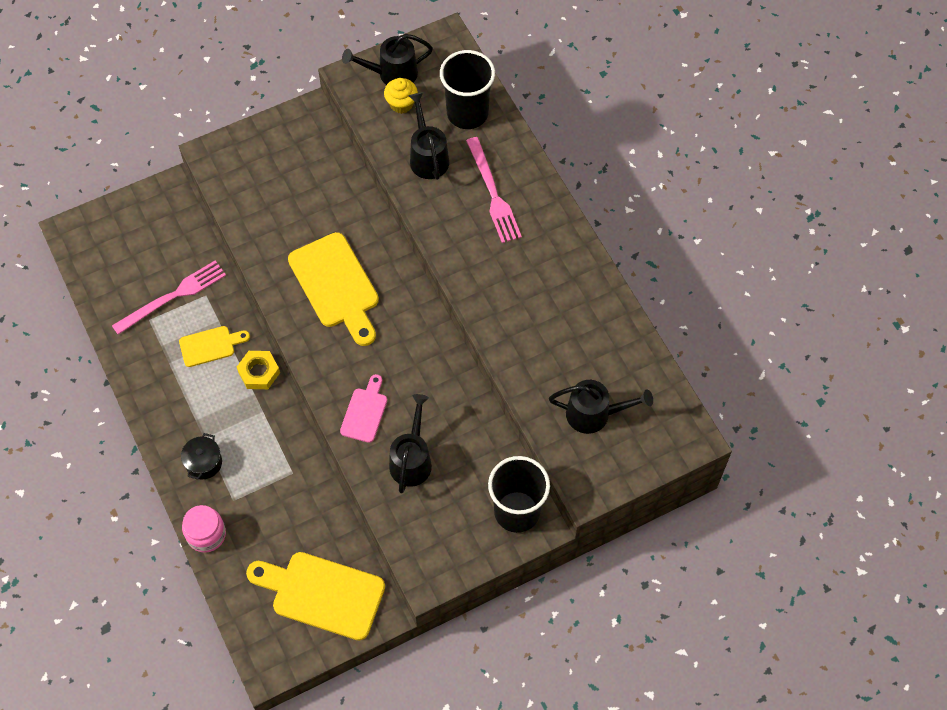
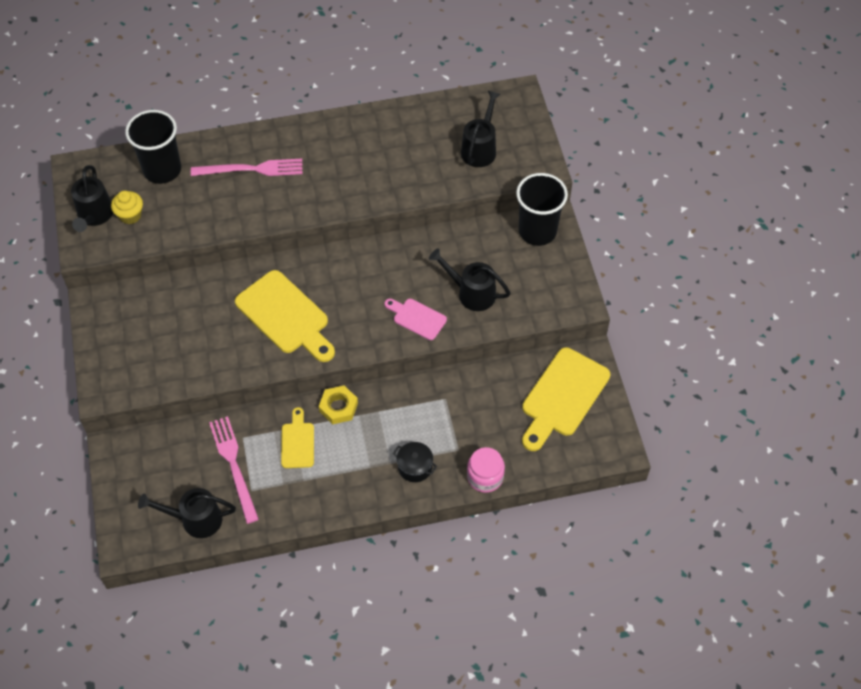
camera: 75 degrees left, 5 degrees down
yellow cutting board [288,232,379,346] -> yellow cutting board turned 60 degrees clockwise [235,270,335,362]
black watering can [408,92,449,180] -> black watering can moved to [138,488,236,538]

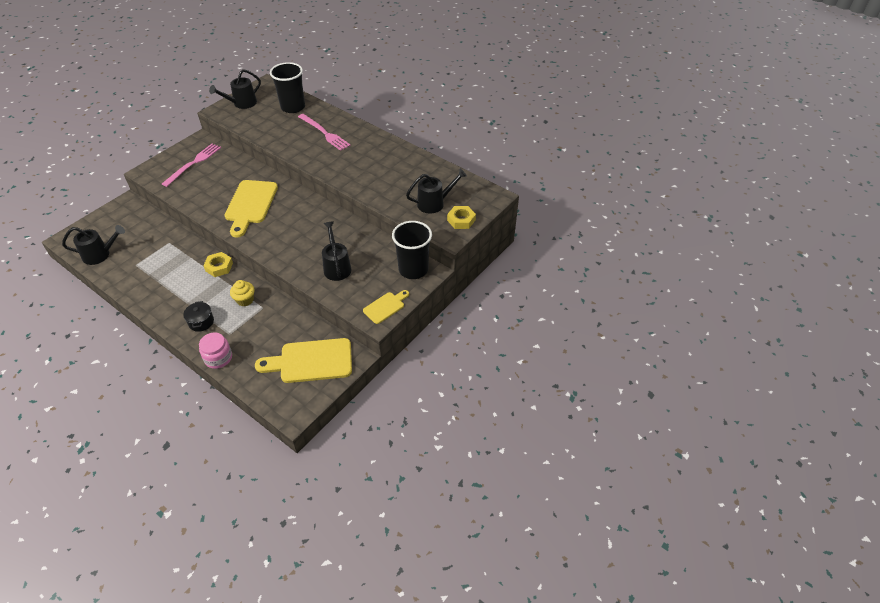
camera: 50 degrees right, 10 degrees down
yellow cupcake [111,191,143,224] -> yellow cupcake moved to [230,280,255,306]
black watering can [138,488,236,538] -> black watering can turned 120 degrees clockwise [62,225,125,265]
pink fork [209,416,259,524] -> pink fork moved to [162,144,221,187]
yellow cutting board [281,407,314,468] -> yellow cutting board moved to [363,290,409,324]
pink cutting board [384,298,447,340] -> none
none -> yellow nut [447,206,476,229]

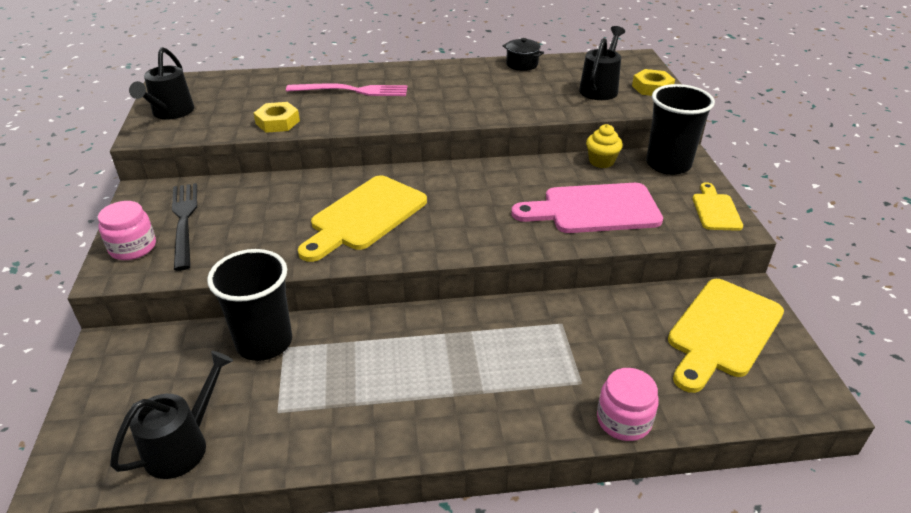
camera: 45 degrees left, 10 degrees down
pink fork [162,144,221,187] -> black fork [172,183,197,271]
black pot [183,301,214,332] -> black pot moved to [503,38,544,71]
yellow nut [203,252,233,277] -> yellow nut moved to [254,102,300,133]
yellow cutting board [224,180,278,237] -> yellow cutting board turned 75 degrees clockwise [298,175,427,262]
yellow cupcake [230,280,255,306] -> yellow cupcake moved to [586,124,623,168]
black cup [270,62,305,113] -> black cup moved to [207,249,292,361]
black watering can [322,221,352,281] -> pink cutting board [511,183,663,233]
none -> pink jar [98,201,156,260]

